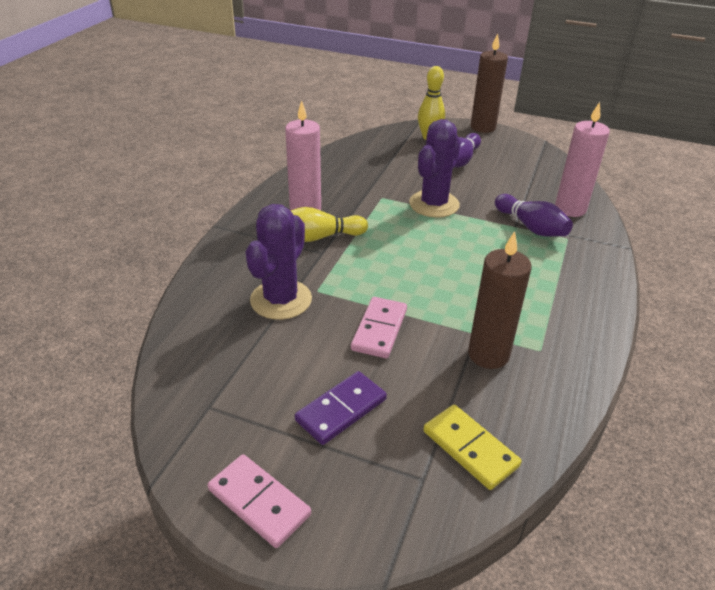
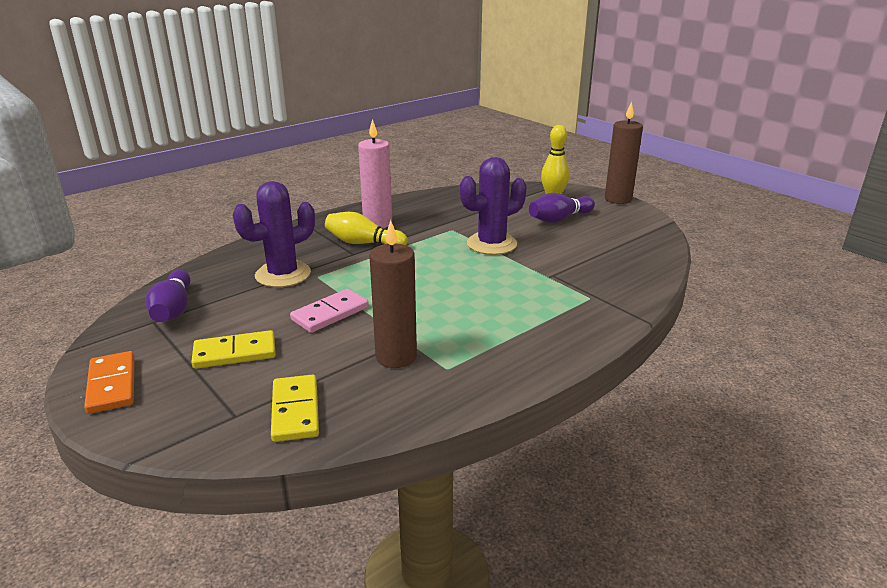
camera: 30 degrees right, 10 degrees down
pink domino [208,454,311,548] -> orange domino [84,351,135,414]
purple domino [295,371,387,445] -> yellow domino [191,330,276,369]
purple bowling pin [495,194,573,237] -> purple bowling pin moved to [145,270,191,322]
pink candle [555,102,610,217] -> none

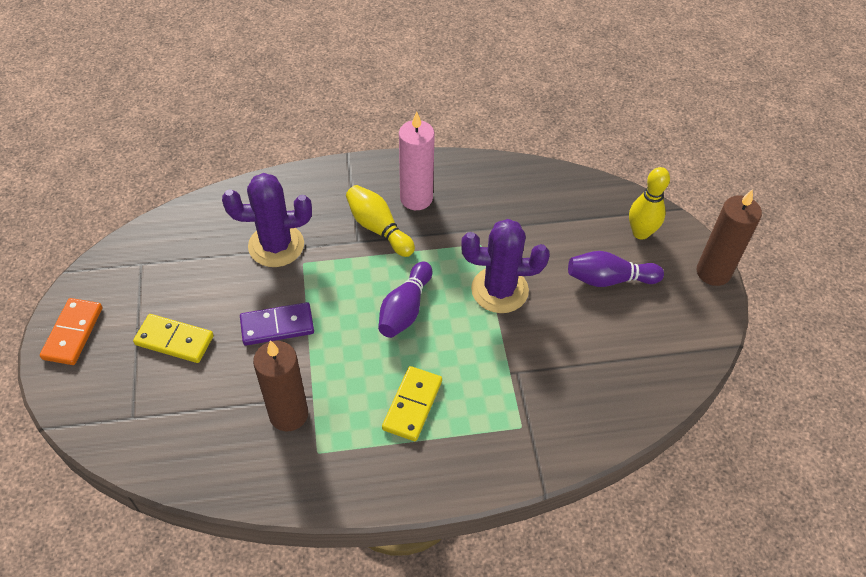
camera: 30 degrees right, 25 degrees up
purple bowling pin [145,270,191,322] -> purple bowling pin moved to [378,261,433,338]
yellow domino [271,375,319,442] -> yellow domino moved to [382,366,442,441]
pink domino [290,289,369,333] -> purple domino [240,302,314,346]

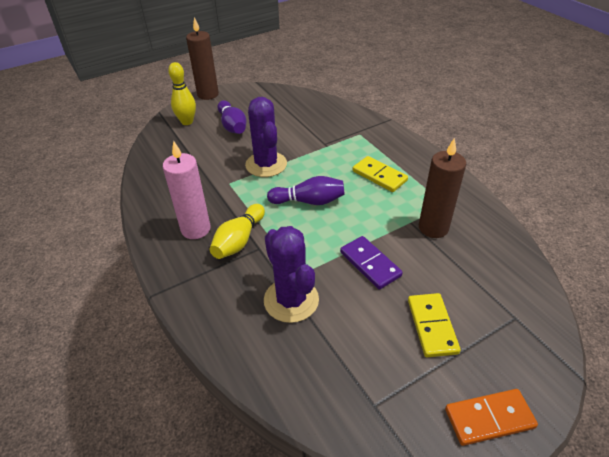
camera: 110 degrees left, 10 degrees down
yellow domino [382,366,442,441] -> yellow domino turned 45 degrees clockwise [352,156,408,192]

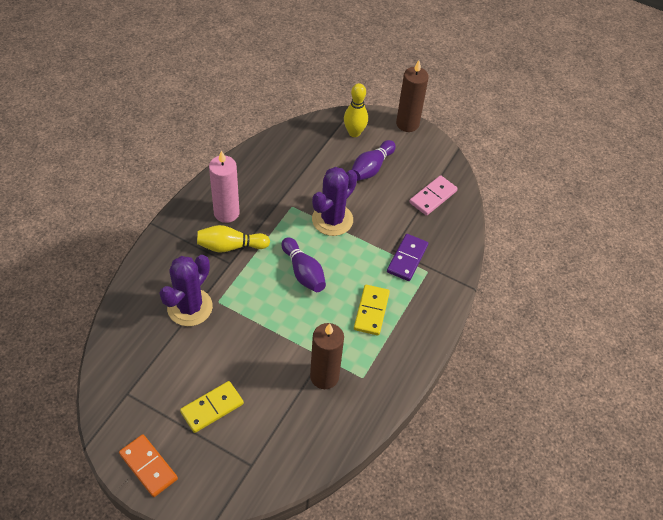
camera: 55 degrees right, 10 degrees up
purple domino [340,236,403,290] -> purple domino moved to [387,234,428,281]
none -> pink domino [409,175,458,216]

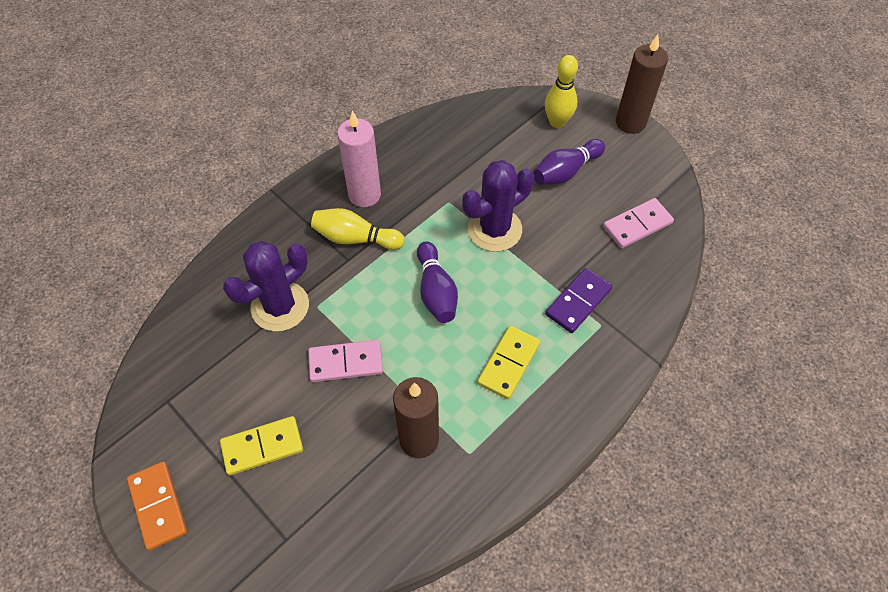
camera: 20 degrees right, 5 degrees up
none -> pink domino [308,340,383,382]

